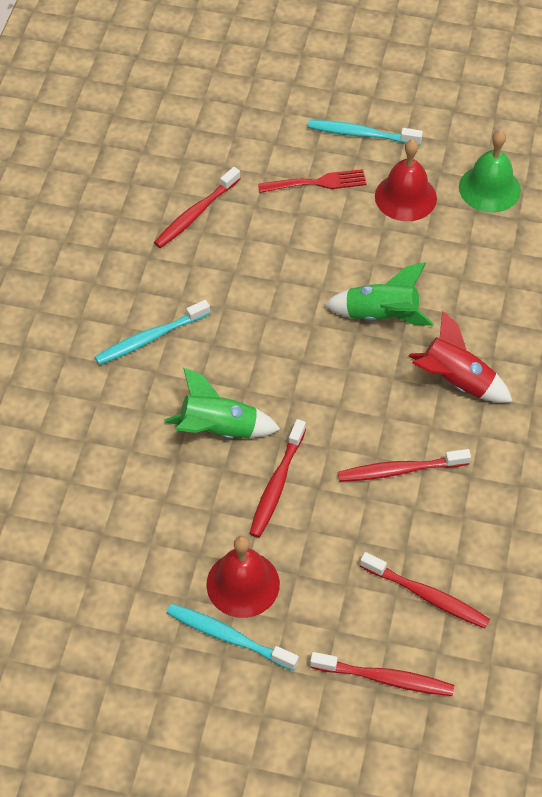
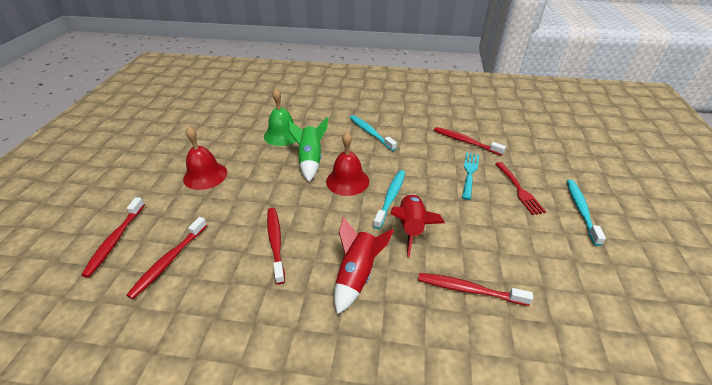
camera: 85 degrees right, 15 degrees down
turquoise toothbrush [167,604,299,671] -> turquoise toothbrush moved to [373,170,405,229]
red toothbrush [249,419,306,538] -> red toothbrush moved to [418,273,533,306]
green rocket [324,263,434,326] -> red rocket [390,194,445,257]
red bell [375,139,437,221] -> red bell moved to [326,132,369,196]
green bell [459,130,521,213] -> green bell moved to [264,89,296,146]
none -> turquoise fork [462,152,479,200]

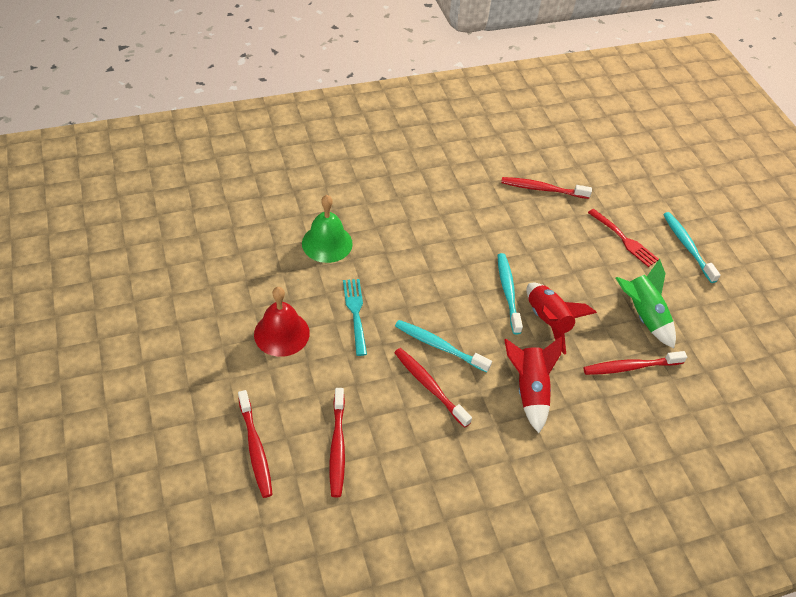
camera: 30 degrees left, 10 degrees up
green rocket [288,117,328,182] -> green rocket moved to [616,259,676,348]
red bell [326,132,369,196] -> none
turquoise toothbrush [350,115,397,151] -> turquoise toothbrush moved to [395,320,492,372]
turquoise fork [462,152,479,200] -> turquoise fork moved to [343,279,367,356]

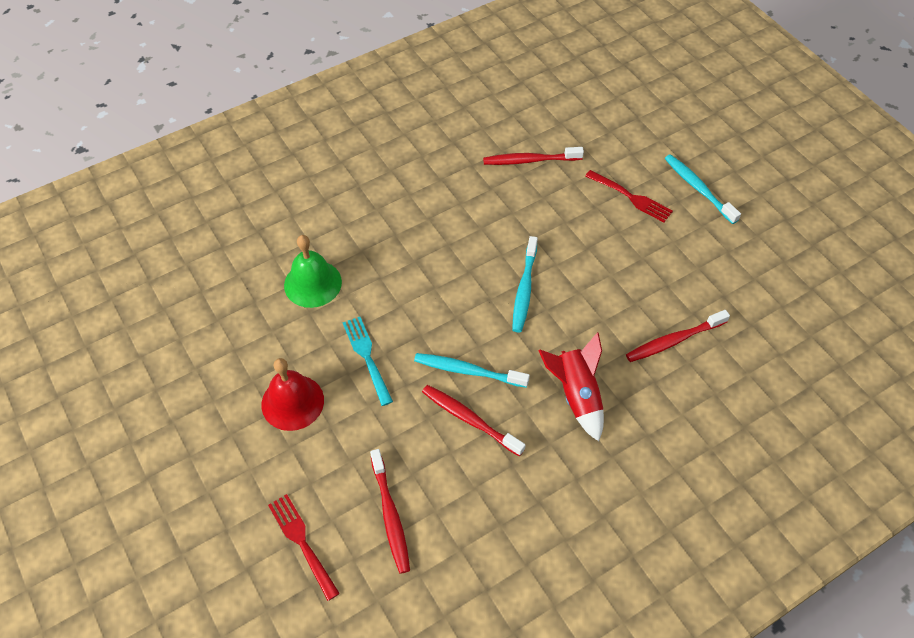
camera: 10 degrees left, 5 degrees up
red toothbrush [238,390,273,498] -> red fork [268,494,340,601]
turquoise toothbrush [497,253,523,334] -> turquoise toothbrush turned 150 degrees counterclockwise [512,236,538,332]
red rocket [527,283,597,354] -> none
green rocket [616,259,676,348] -> none

